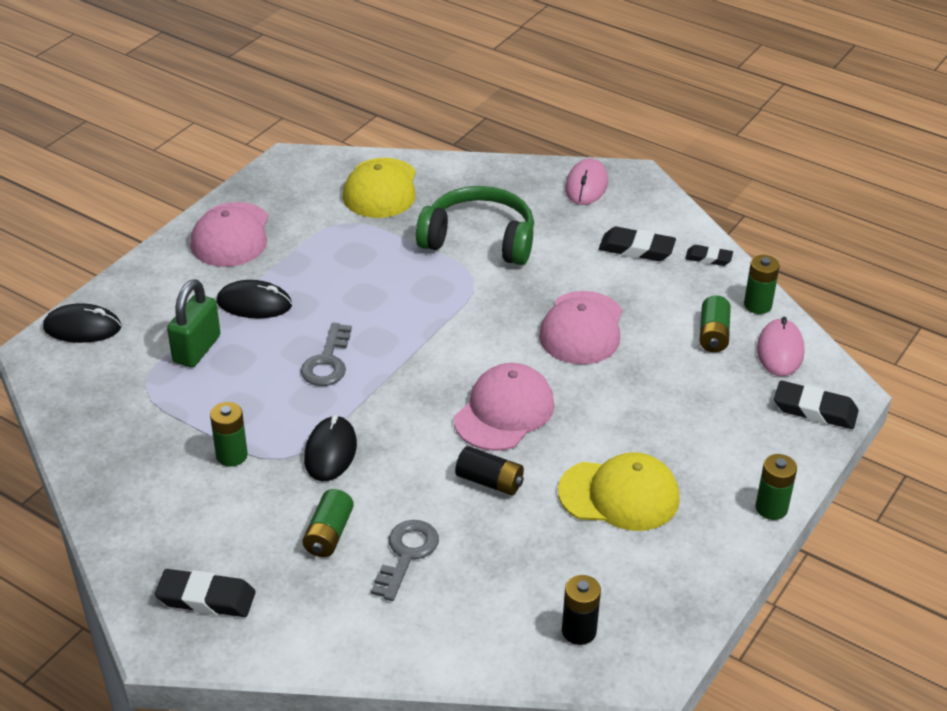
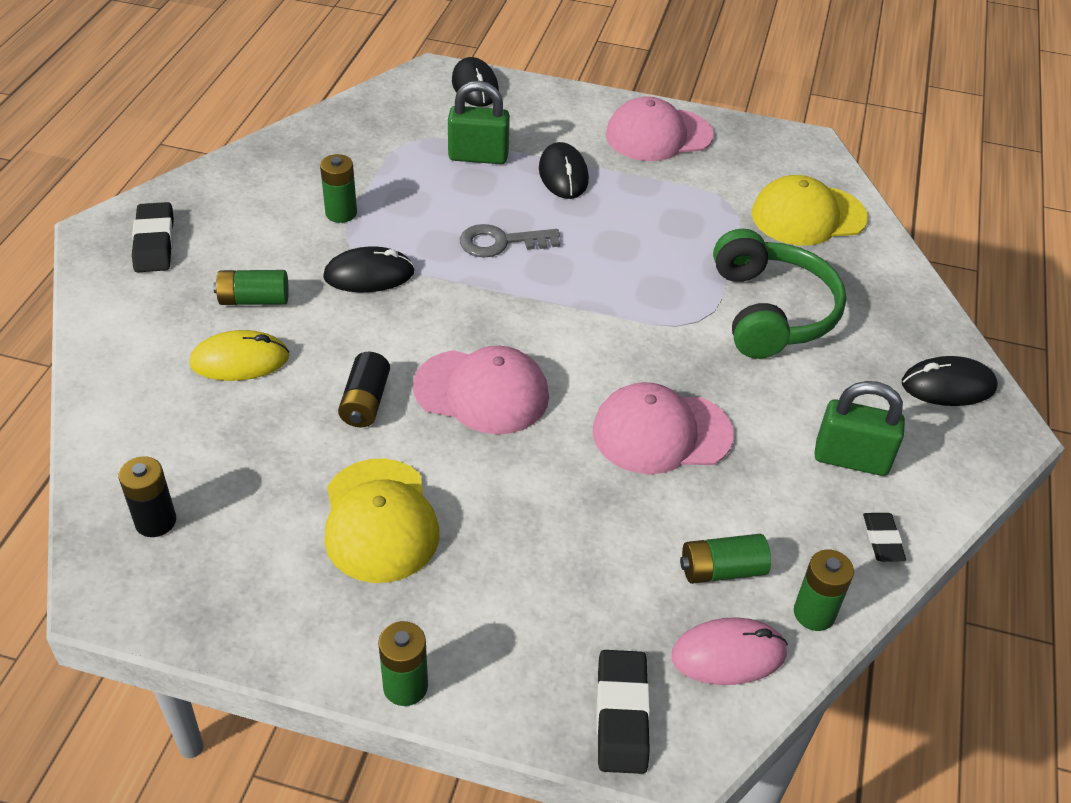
camera: 70 degrees right, 5 degrees up
grey key [371,520,439,601] -> yellow mouse [190,330,289,381]
pink mouse [565,159,608,205] -> black mouse [902,356,998,406]
black eraser [599,227,676,261] -> green padlock [814,381,905,476]

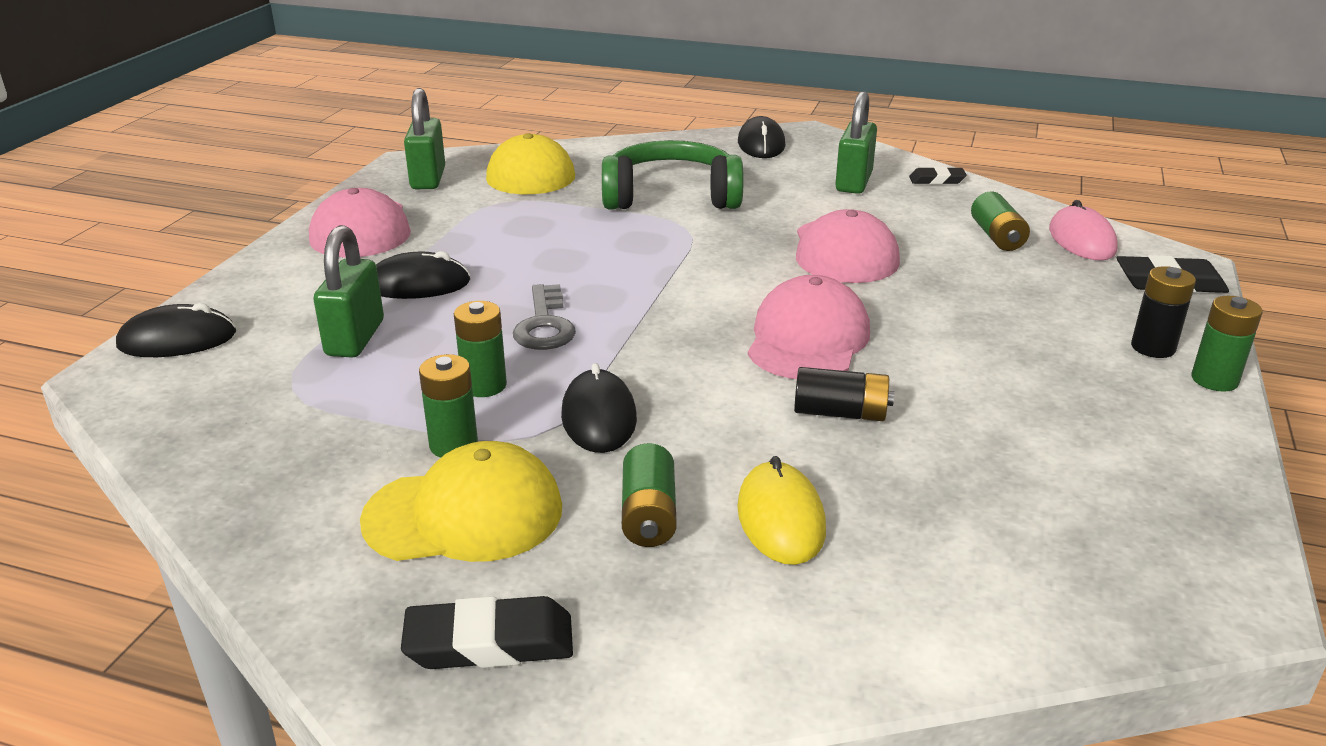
camera: 85 degrees left, 15 degrees down
black battery [119,456,176,537] -> black battery moved to [1131,266,1196,358]
yellow cap [324,458,440,583] -> yellow cap moved to [360,441,562,562]
green battery [794,550,854,631] -> green battery moved to [454,301,507,397]
none -> green padlock [404,88,445,189]

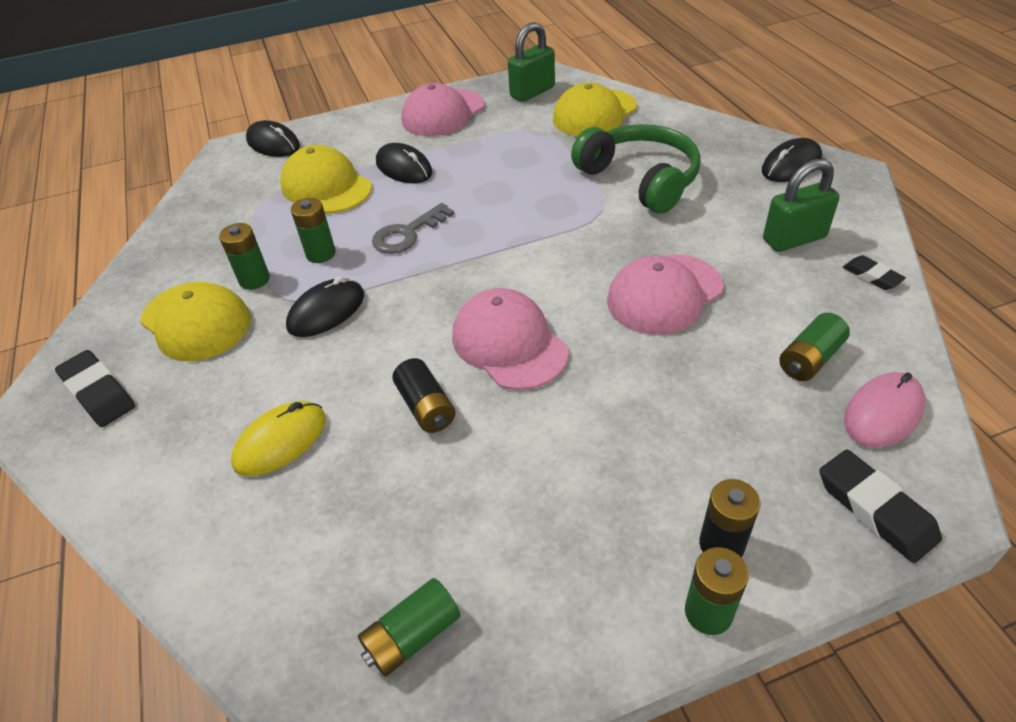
camera: 55 degrees right, 15 degrees up
green padlock [313,225,384,358] -> yellow cap [280,145,372,214]
green battery [622,443,677,547] -> green battery moved to [358,578,461,677]
pink cap [748,275,870,379] -> pink cap turned 105 degrees counterclockwise [452,288,568,390]

